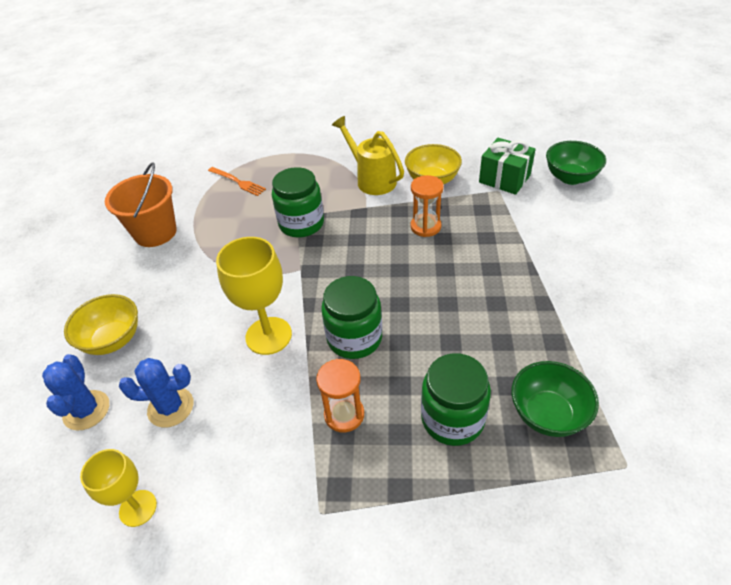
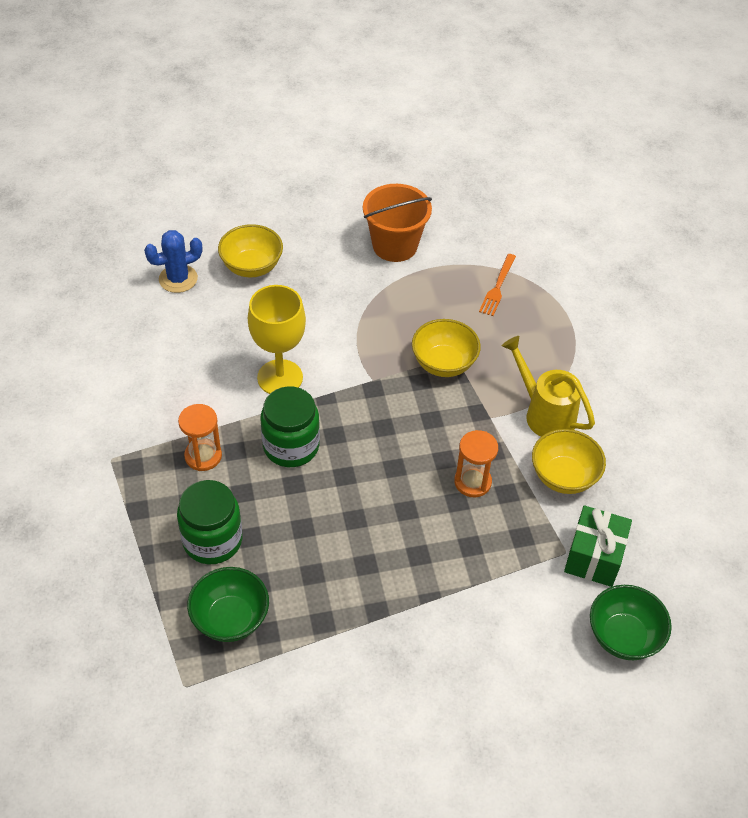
camera: 70 degrees right, 5 degrees up
yellow goblet [80,449,157,527] -> none
blue cactus [119,358,194,428] -> none
green jar [272,167,324,238] -> yellow bowl [412,319,481,377]
yellow watering can [332,116,404,195] -> yellow watering can turned 75 degrees counterclockwise [502,336,595,437]

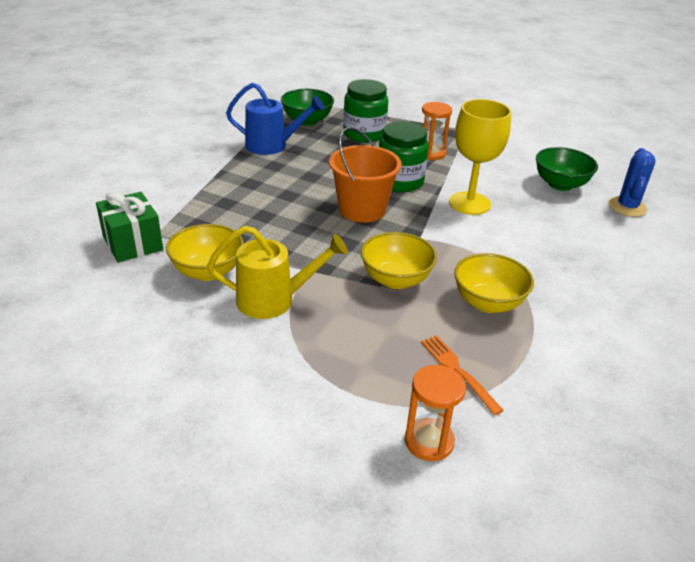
camera: 130 degrees right, 15 degrees down
yellow bowl [218,224,283,278] -> yellow bowl moved to [454,253,534,313]
orange bucket [363,184,432,262] -> orange bucket moved to [329,127,402,223]
orange hourglass [454,430,498,497] -> orange hourglass moved to [405,365,466,461]
green bowl [590,585,672,660] -> green bowl moved to [536,147,598,191]
none -> blue watering can [226,83,324,155]

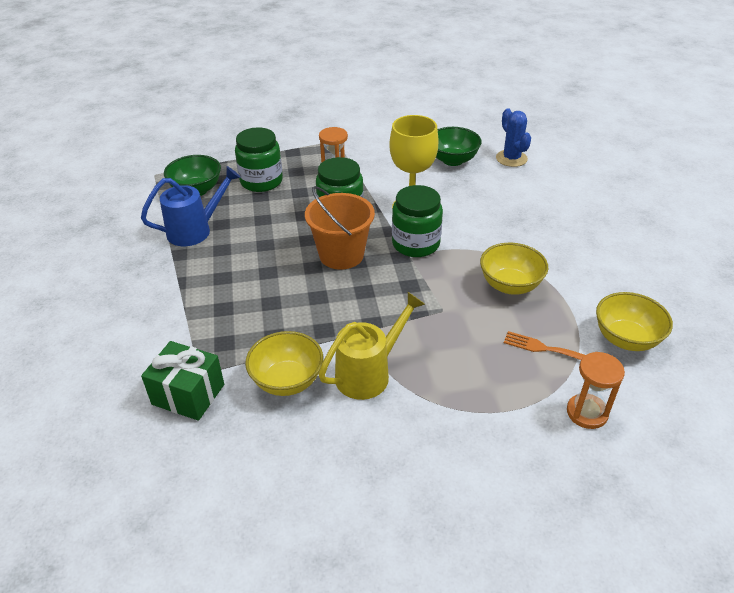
camera: 35 degrees left, 5 degrees up
yellow bowl [361,232,437,289] -> yellow bowl moved to [596,292,673,351]
none -> green jar [392,185,443,257]

